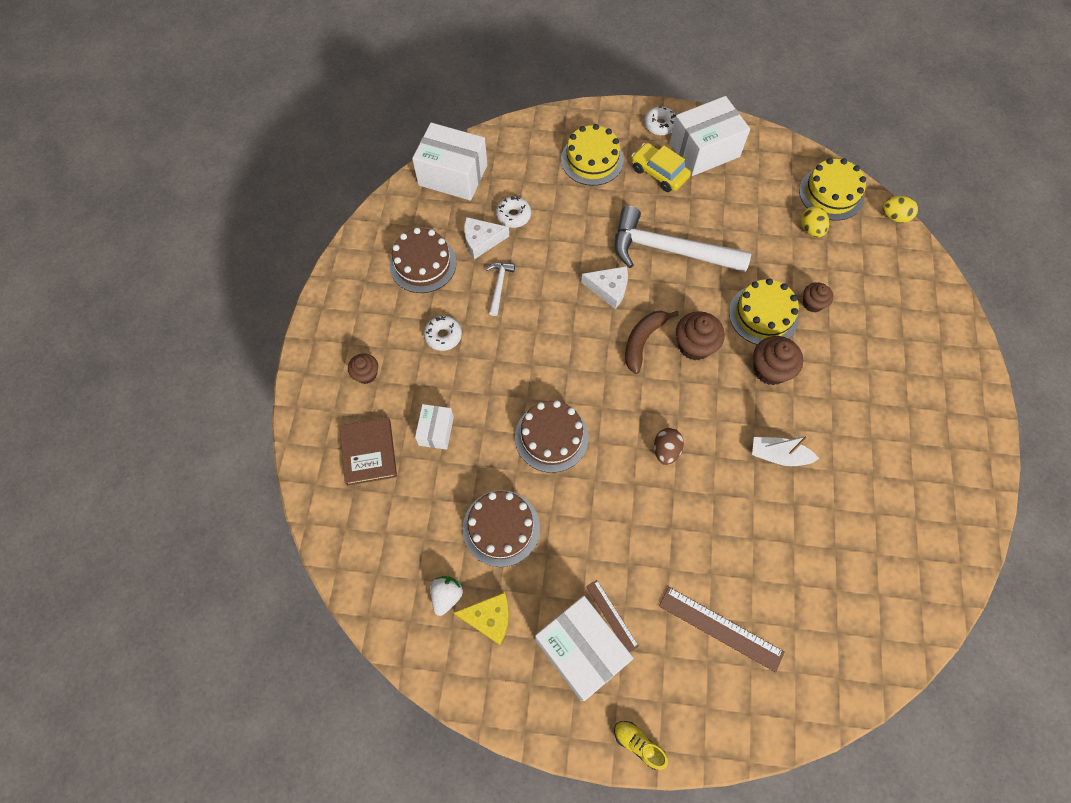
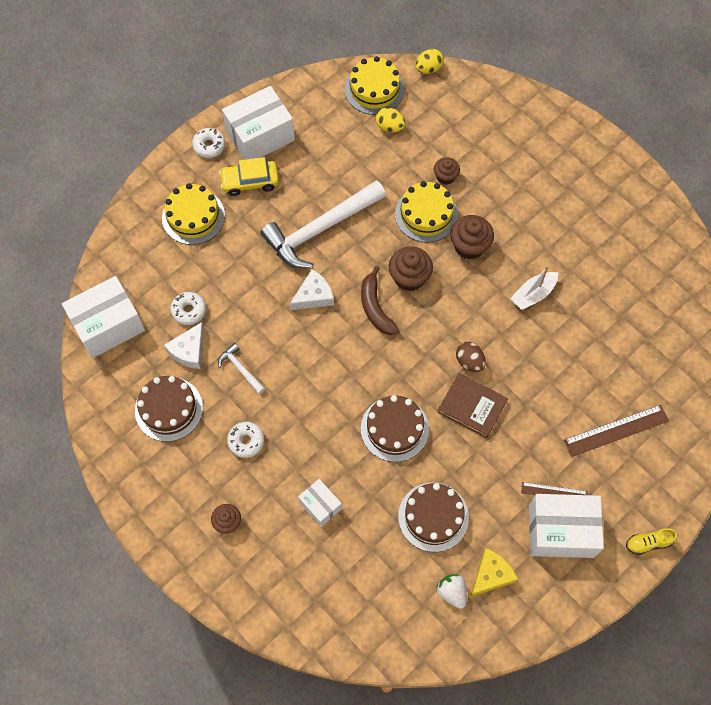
camera: 50 degrees left, 0 degrees up
brown book [340,417,397,486] -> brown book moved to [438,373,508,438]
white box [670,96,750,176] -> white box turned 45 degrees clockwise [222,86,295,160]

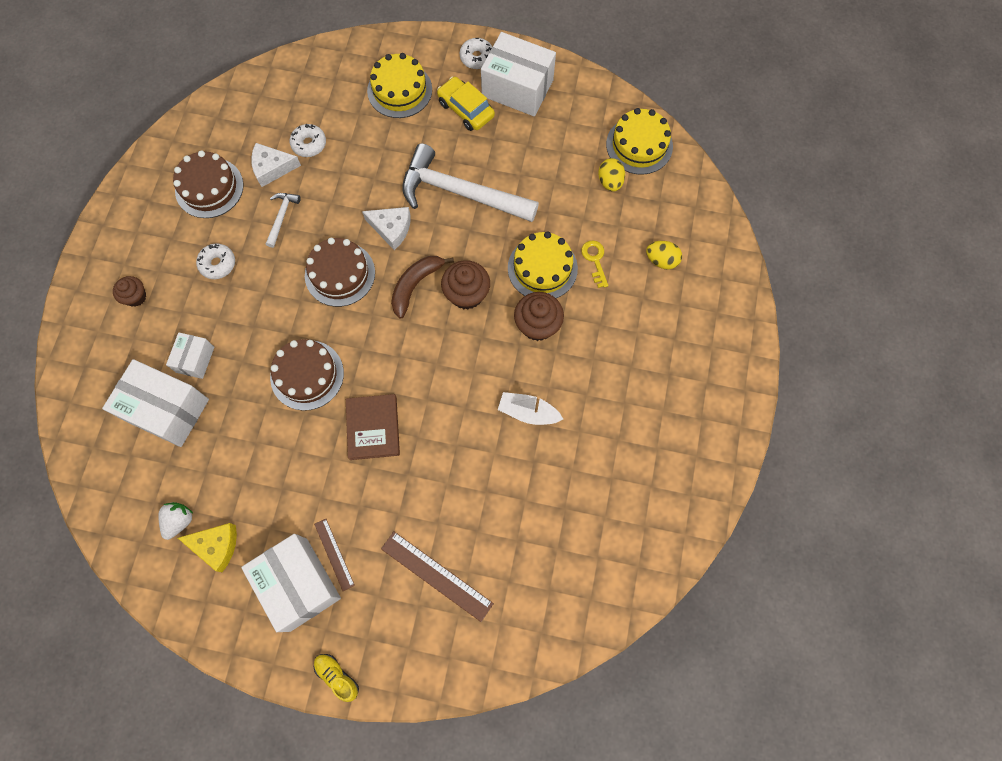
camera: 55 degrees right, 5 degrees up
white box [62,276,145,358] -> white box moved to [102,359,209,447]
brown cake [398,483,469,552] -> brown cake moved to [305,238,375,307]
yellow egg [415,49,444,74] -> yellow egg moved to [646,241,682,270]
brown cupcake [434,157,460,185] -> yellow key [581,241,608,288]
brown egg [456,342,486,372] -> none

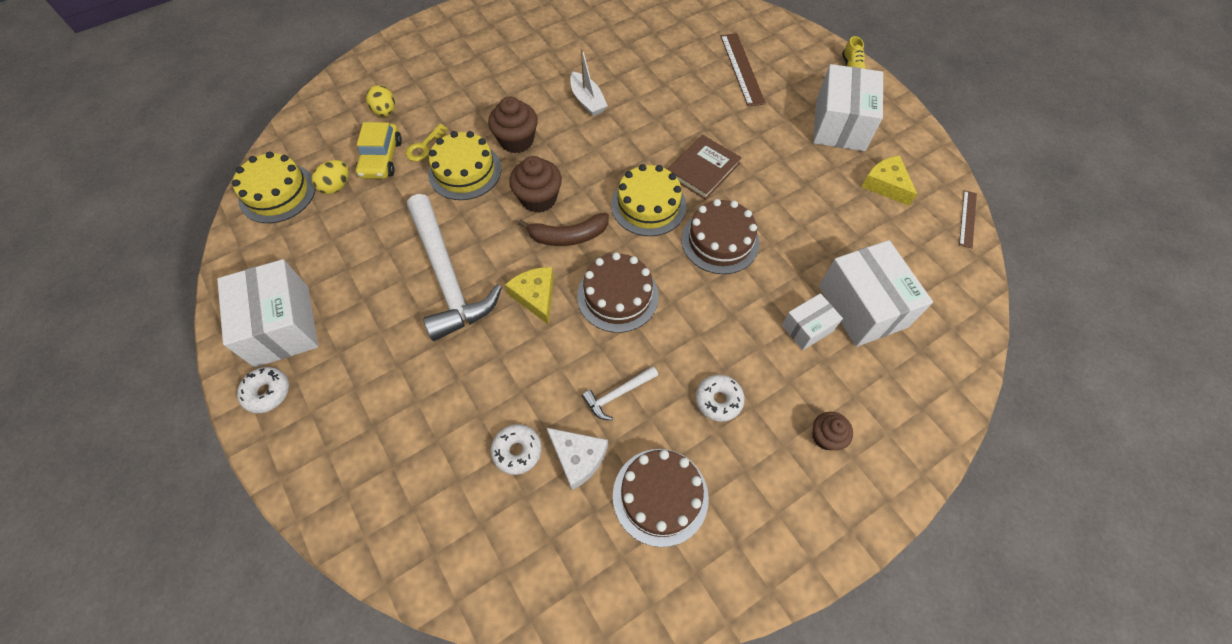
camera: 135 degrees left, 10 degrees down
white strawberry [158,502,194,540] -> none
brown ruler [314,519,355,591] -> brown ruler moved to [959,190,977,249]
white cheese [362,207,411,250] -> yellow cheese [505,267,554,325]
yellow cake [367,53,432,118] -> yellow cake moved to [611,164,686,236]
yellow car [437,77,495,131] -> yellow car moved to [356,122,402,179]

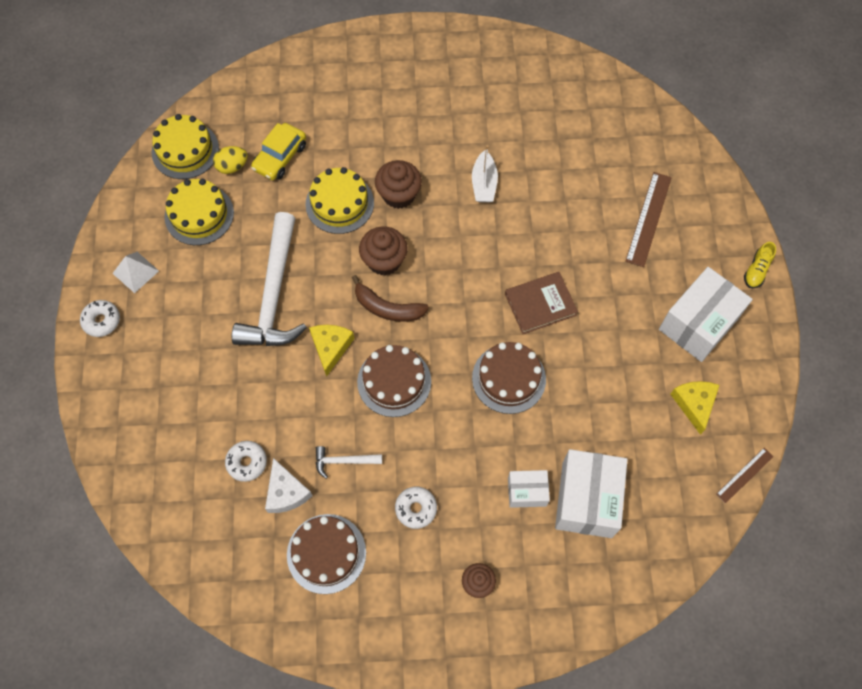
camera: 30 degrees right, 5 degrees up
white box [217,259,318,367] -> white pyramid [112,252,159,293]
yellow egg [366,85,395,117] -> none
yellow key [406,124,448,161] -> none
yellow cake [611,164,686,236] -> yellow cake moved to [165,179,234,245]

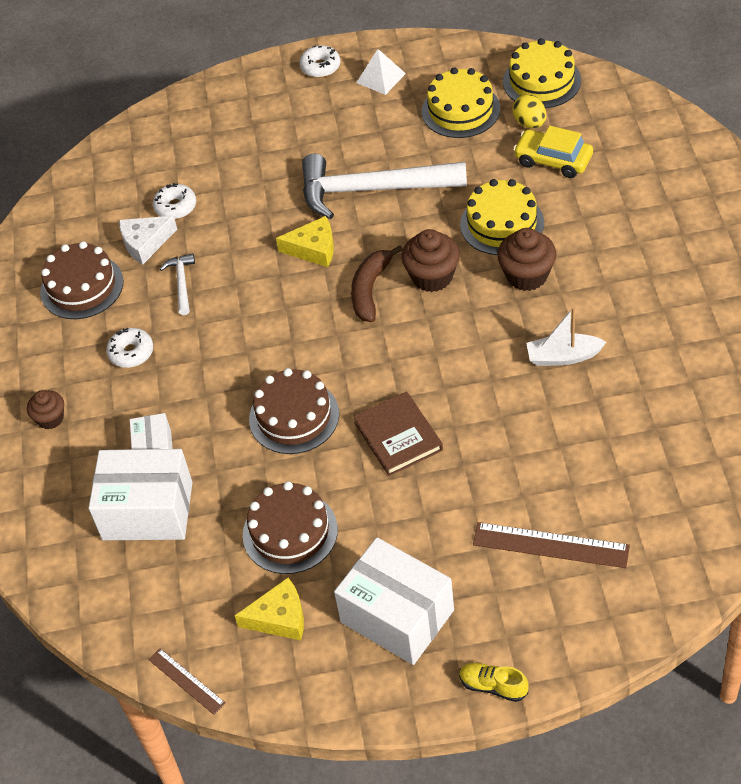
camera: 90 degrees right, 15 degrees down
brown cake [357,345,431,417] -> brown cake moved to [243,481,338,574]

